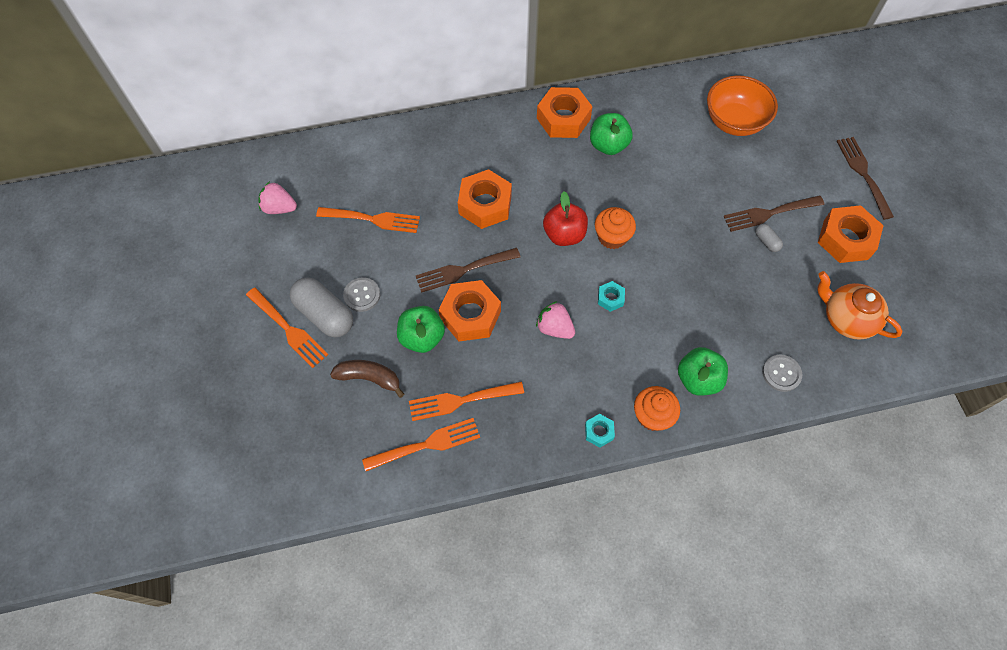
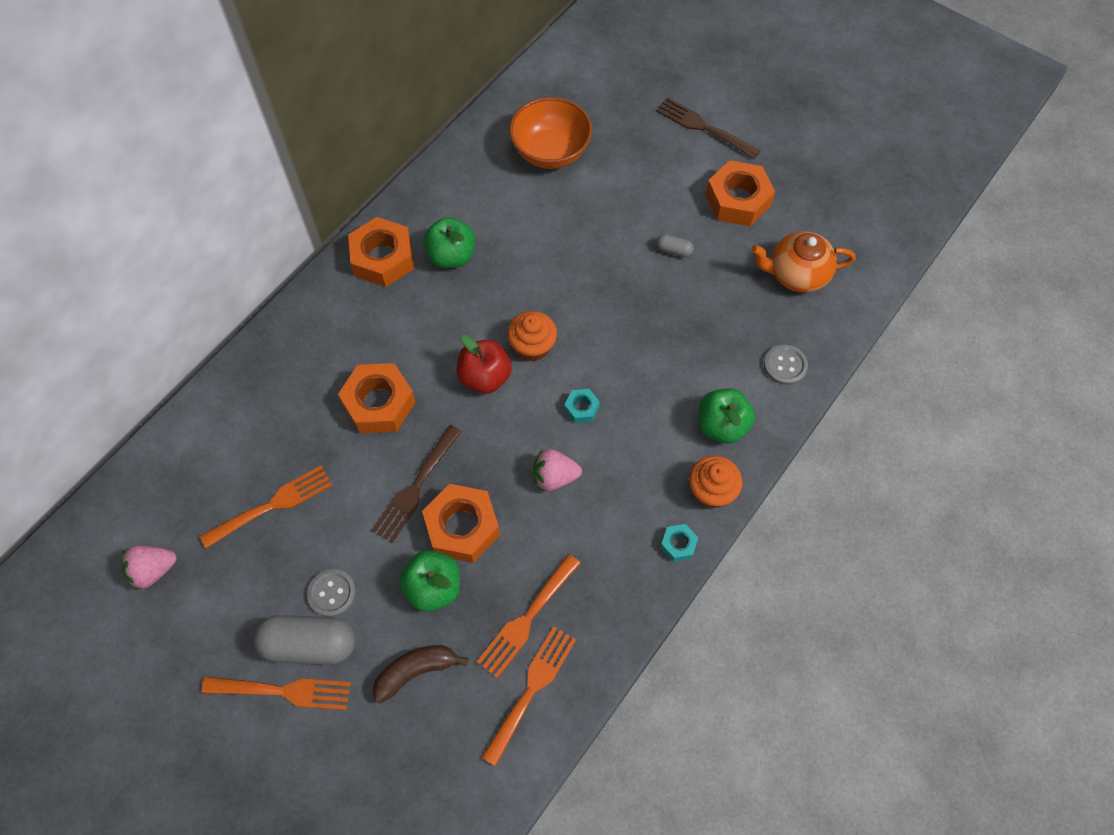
camera: 40 degrees left, 0 degrees up
brown fork [723,195,824,232] -> none

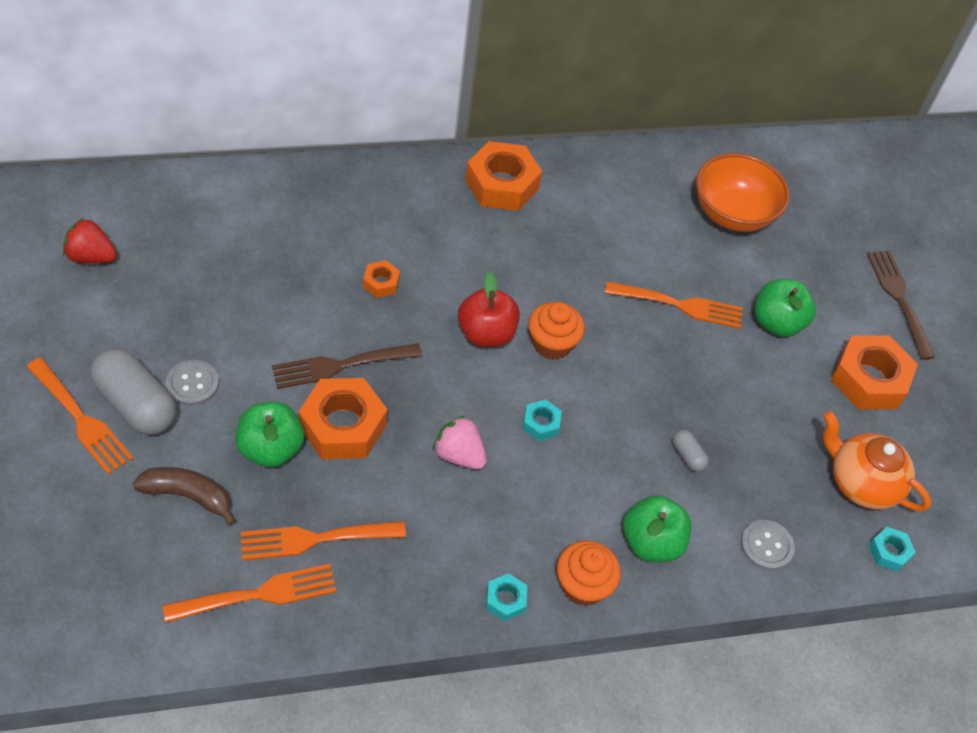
camera: 35 degrees right, 10 degrees down
pink strawberry [122,545,177,590] -> red strawberry [63,218,117,264]
orange fork [200,466,333,548] -> orange fork moved to [605,281,743,329]
orange nut [338,363,416,433] -> orange nut [363,260,400,298], size x0.48
green apple [423,217,475,268] -> green apple moved to [755,279,816,337]
grey capsule [656,234,694,257] -> grey capsule moved to [673,429,709,472]
none -> turquoise nut [869,527,916,571]

